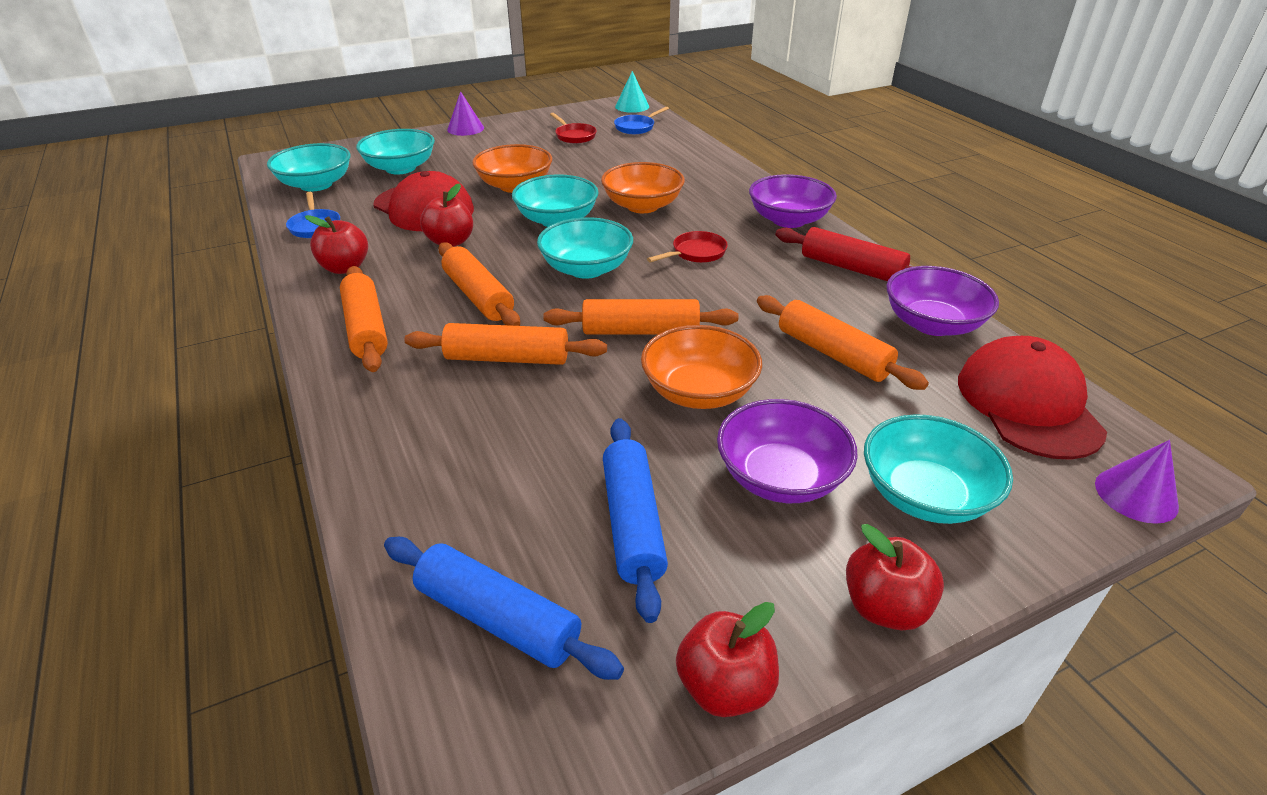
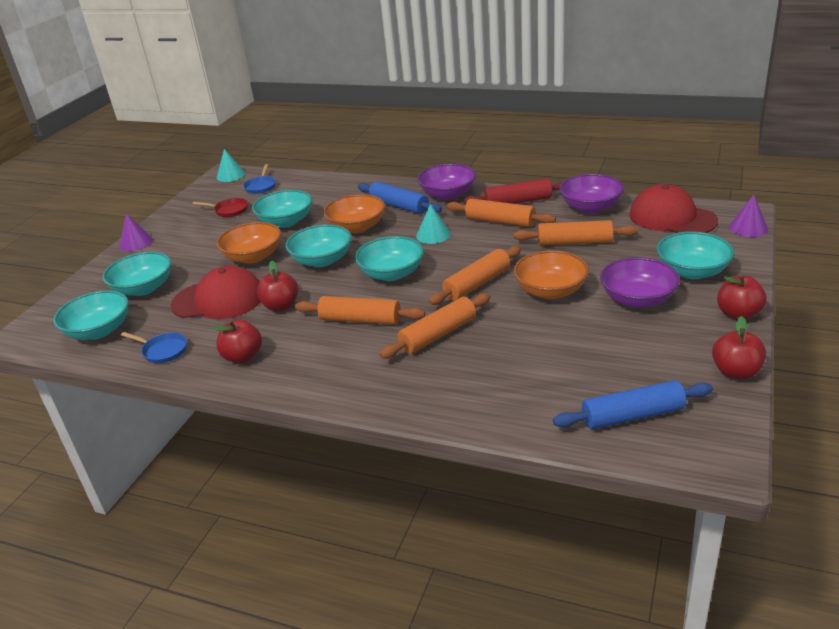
camera: 40 degrees left, 5 degrees down
orange rolling pin [340,266,388,372] -> orange rolling pin moved to [446,198,556,227]
blue rolling pin [603,418,668,623] -> blue rolling pin moved to [358,182,442,214]
red pan [647,231,728,263] -> turquoise cone [416,204,451,244]
none -> turquoise bowl [252,190,312,228]

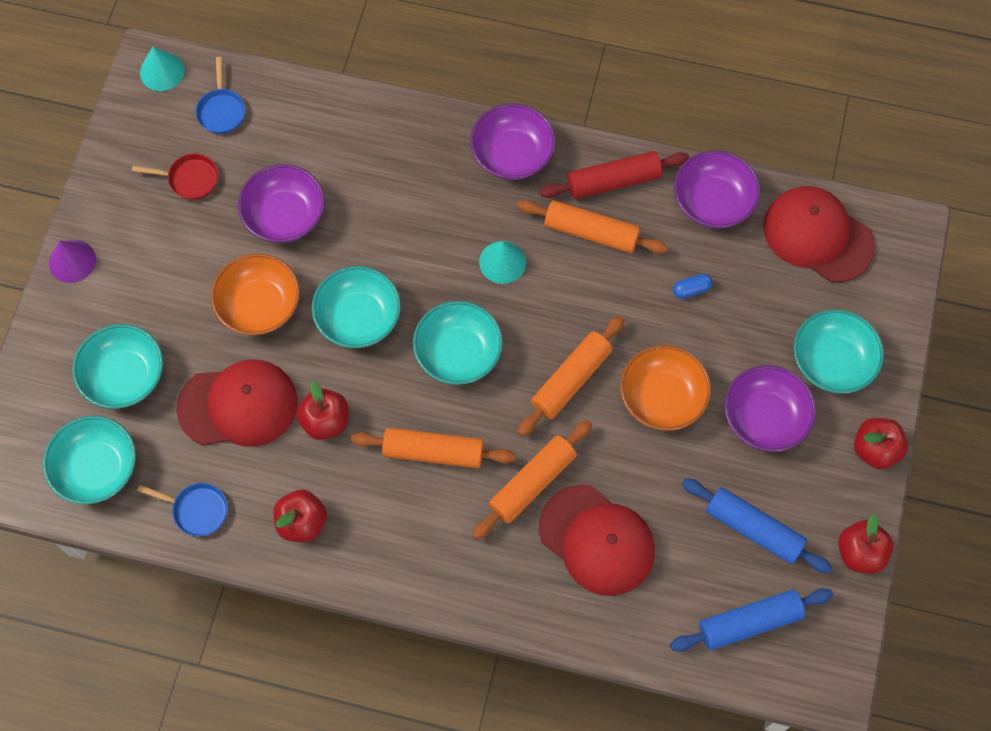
camera: 10 degrees left, 35 degrees up
turquoise bowl [252,190,312,228] -> purple bowl [238,164,325,243]
orange bowl [323,194,385,234] -> none
blue rolling pin [358,182,442,214] -> blue rolling pin moved to [682,478,832,574]
orange rolling pin [514,220,638,245] -> blue capsule [673,274,712,299]
purple cone [729,195,768,237] -> none
none -> red cap [539,485,655,596]

